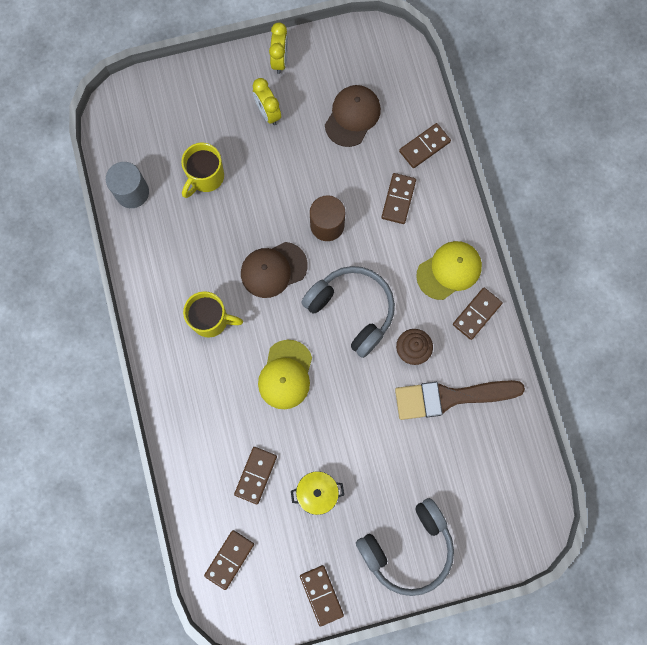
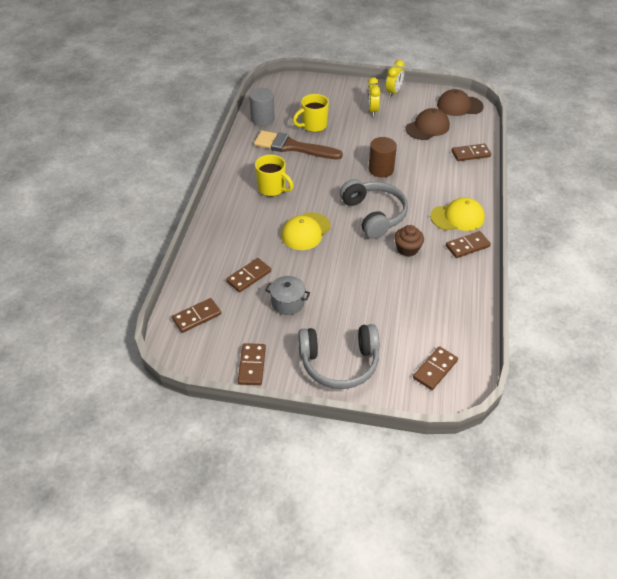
camera: 25 degrees right, 30 degrees down
brown cap [241,242,308,298] -> brown cap moved to [437,89,484,116]
yellow pot [291,471,344,515] -> grey pot [265,276,310,315]
brown domino [381,173,416,224] -> brown domino moved to [413,346,458,390]
brown brush [395,380,525,420] -> brown brush moved to [254,130,343,160]

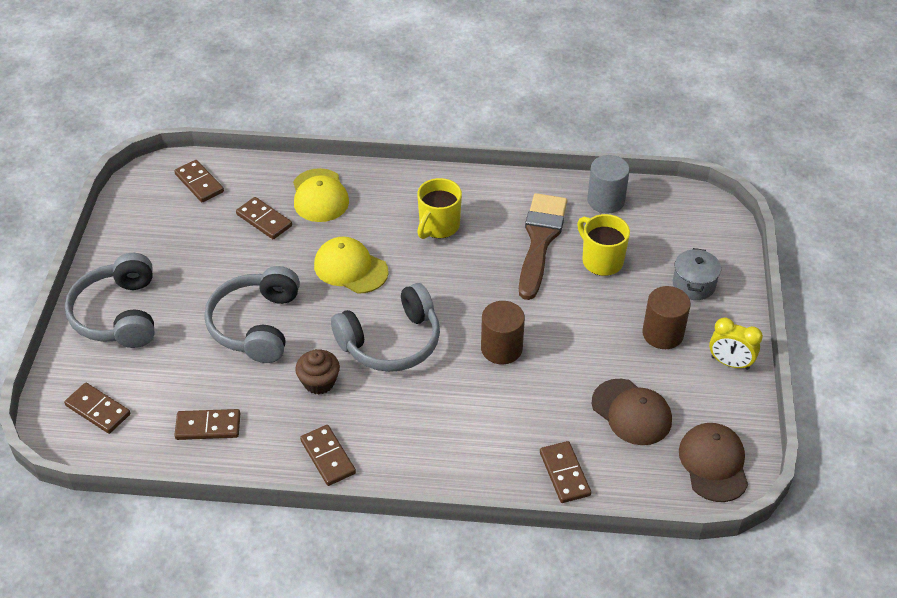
camera: 85 degrees right, 0 degrees up
brown domino [238,343,266,385] -> brown domino moved to [174,409,240,440]
grey pot [265,276,310,315] -> grey pot moved to [673,248,721,300]
yellow clock [367,77,381,116] -> brown cylinder [642,286,691,349]
yellow cap [430,197,485,231] -> yellow cap moved to [293,168,349,222]
none -> grey headphones [204,266,300,363]

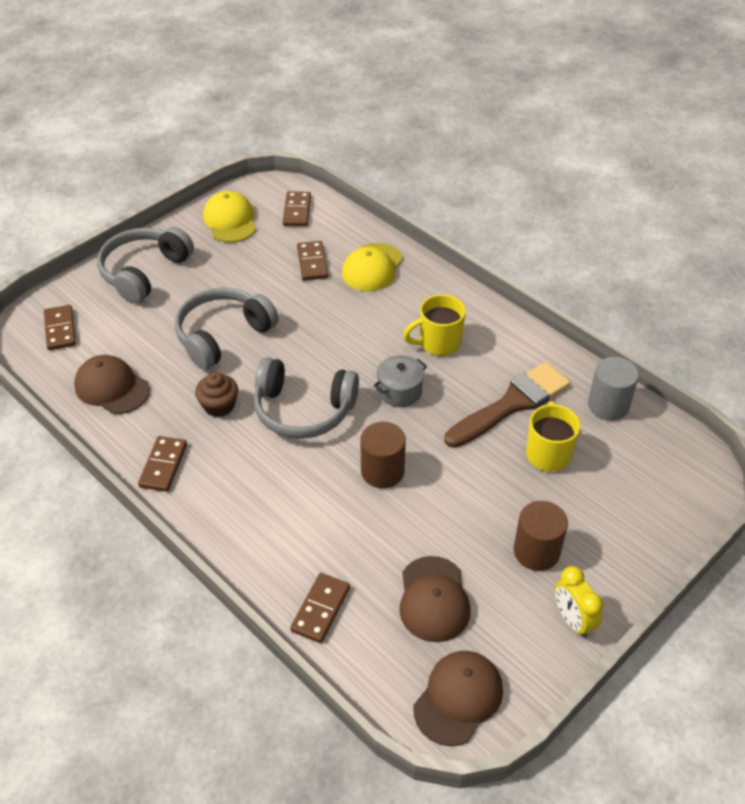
camera: 40 degrees right, 0 degrees up
brown domino [174,409,240,440] -> brown cap [74,355,150,414]
yellow cap [314,237,389,294] -> yellow cap moved to [203,191,256,243]
grey pot [673,248,721,300] -> grey pot moved to [373,355,427,407]

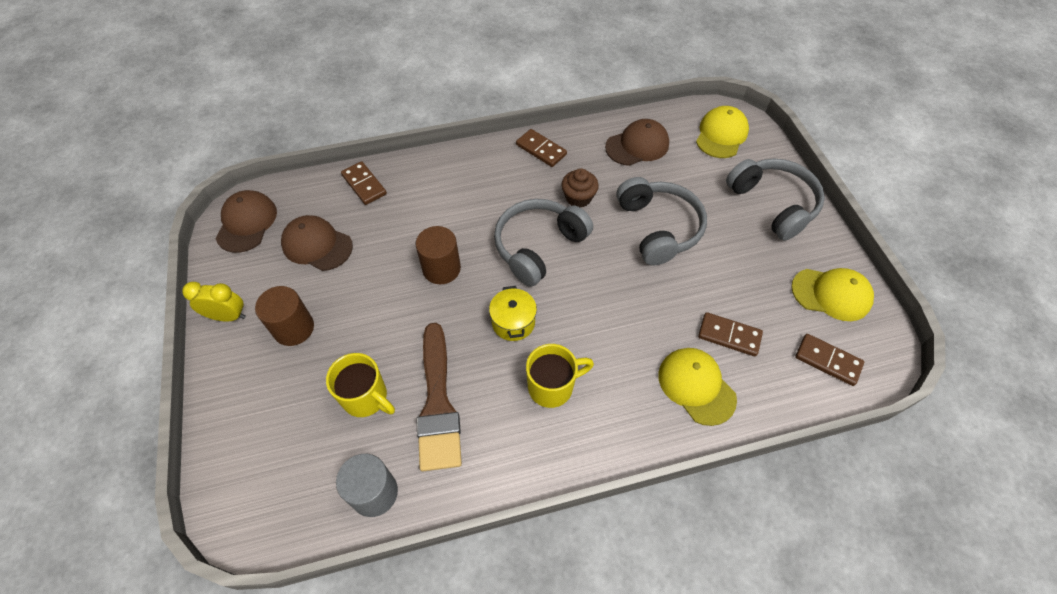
camera: 120 degrees right, 10 degrees up
brown domino [44,305,76,350] -> yellow cap [696,106,749,158]
grey pot [373,355,427,407] -> yellow pot [489,286,537,341]
yellow mug [403,294,466,356] -> yellow mug turned 60 degrees clockwise [526,344,594,408]
brown cap [413,651,503,746] -> brown cap turned 150 degrees counterclockwise [216,190,277,253]

